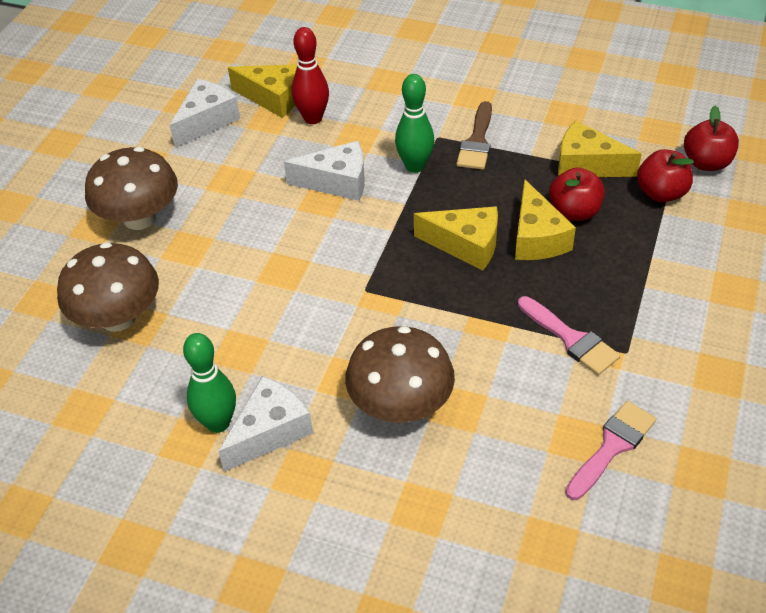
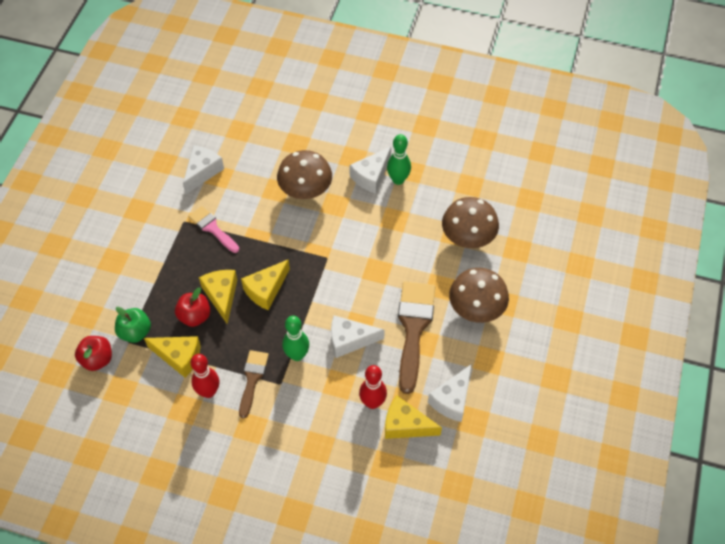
camera: 175 degrees right, 10 degrees up
yellow cheese [414,206,498,270] -> yellow cheese turned 60 degrees counterclockwise [241,259,290,310]
pink brush [565,401,656,500] -> white cheese [183,145,224,194]
red apple [637,149,694,202] -> green apple [115,306,151,343]
none -> red bowling pin [191,354,219,398]
none -> brown brush [398,282,435,394]

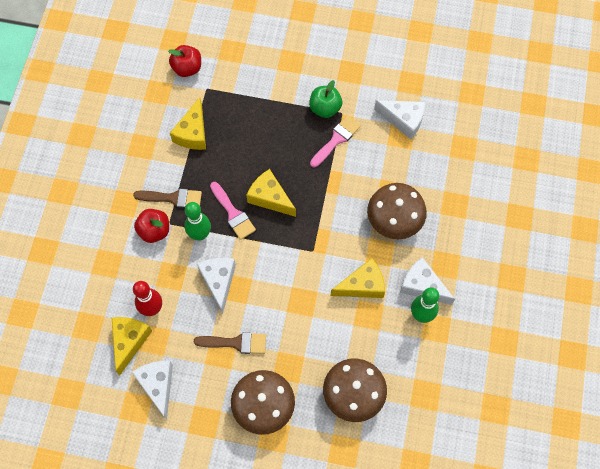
camera: 85 degrees right, 10 degrees up
green apple [115,306,151,343] -> green apple moved to [309,80,342,118]
red apple [175,288,210,327] -> red apple moved to [134,209,169,243]
red bowling pin [191,354,219,398] -> none
yellow cheese [199,270,237,324] -> yellow cheese moved to [330,258,385,298]
brown brush [398,282,435,394] -> brown brush [194,332,266,354], size x0.58
white cheese [428,364,472,422] -> white cheese turned 45 degrees clockwise [132,360,173,420]
none -> pink brush [210,182,256,240]

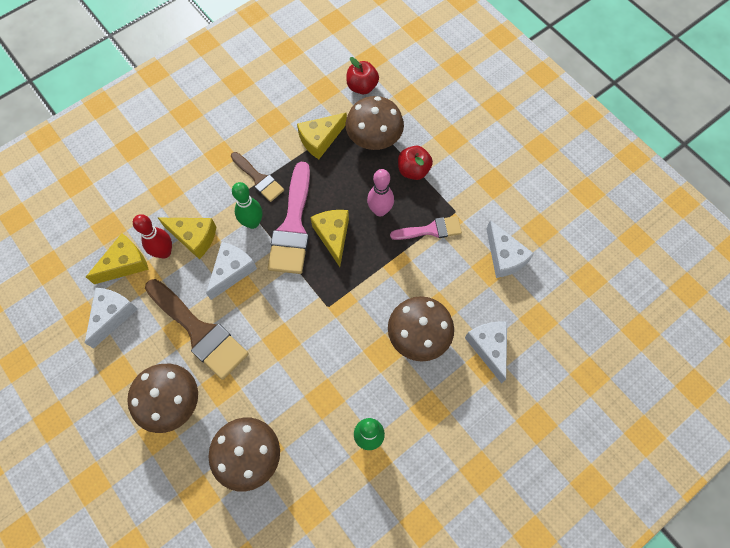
camera: 40 degrees right, 0 degrees up
red apple [134,209,169,243] -> red apple moved to [398,146,433,180]
brown brush [194,332,266,354] -> brown brush [145,279,249,380], size x1.73
pink brush [210,182,256,240] -> pink brush [268,162,310,274], size x1.73
green apple [309,80,342,118] -> none
yellow cheese [330,258,385,298] -> yellow cheese moved to [158,218,216,259]
white cheese [400,257,455,305] -> white cheese moved to [465,322,507,384]
none -> brown mushroom [346,96,404,150]
none -> pink bowling pin [367,169,394,216]

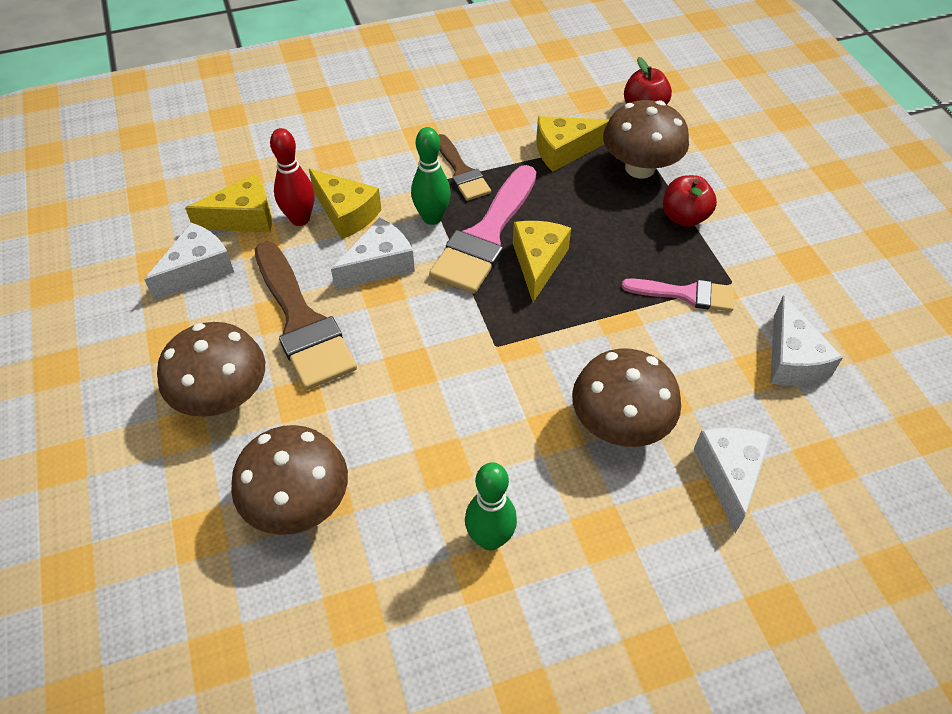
camera: 20 degrees right, 15 degrees down
pink bowling pin [367,169,394,216] -> none

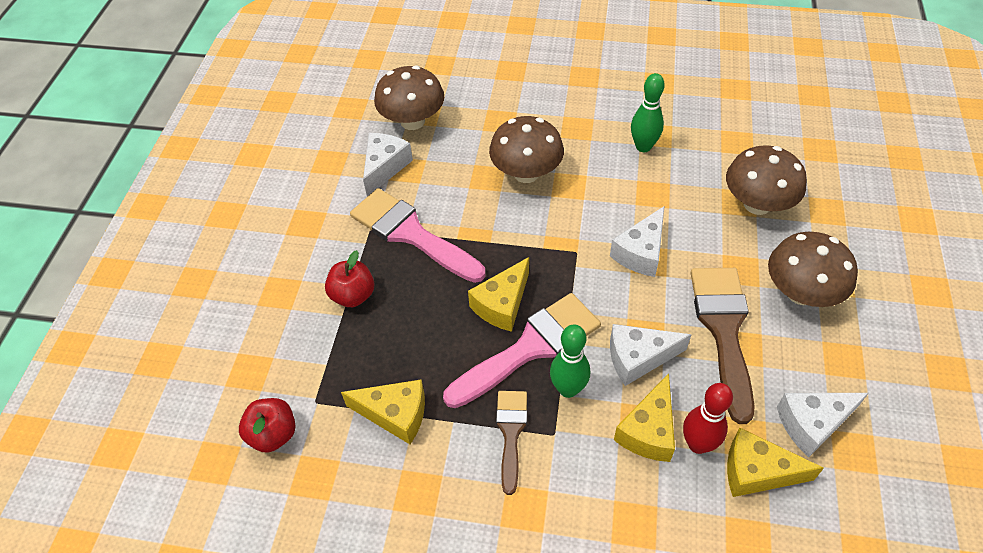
camera: 150 degrees left, 0 degrees up
yellow cheese [309,169,382,239] -> yellow cheese turned 135 degrees counterclockwise [614,373,675,462]
brown mushroom [603,100,689,178] -> brown mushroom moved to [374,66,445,130]
pink brush [622,278,734,311] -> pink brush [350,188,485,283], size x1.73
white cheese [694,427,771,533] -> white cheese moved to [610,206,664,277]

